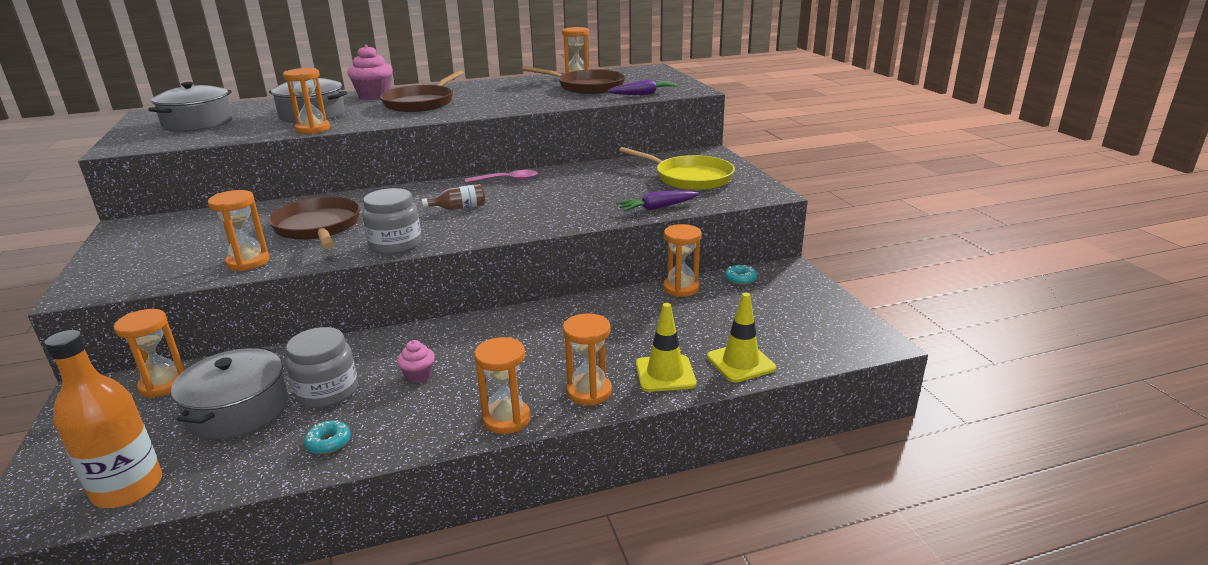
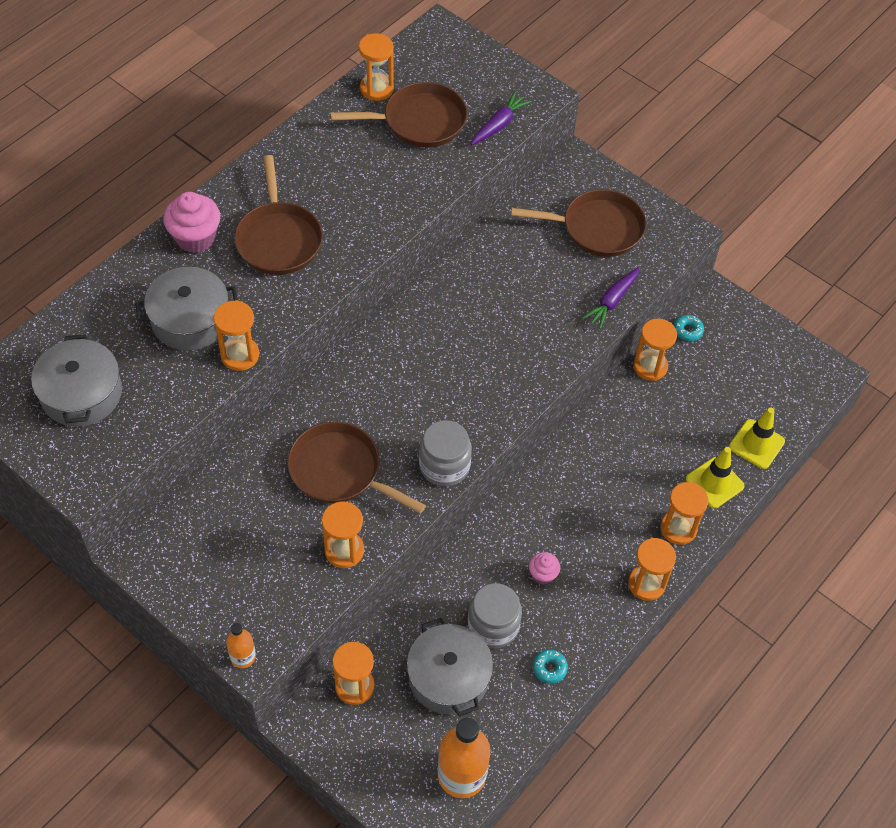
camera: 35 degrees left, 30 degrees up
brown bottle [421,184,485,210] -> none
pink spoon [465,170,537,183] -> none
yellow pan [619,147,735,190] -> brown pan [511,189,647,257]
none -> orange bottle [226,623,256,668]

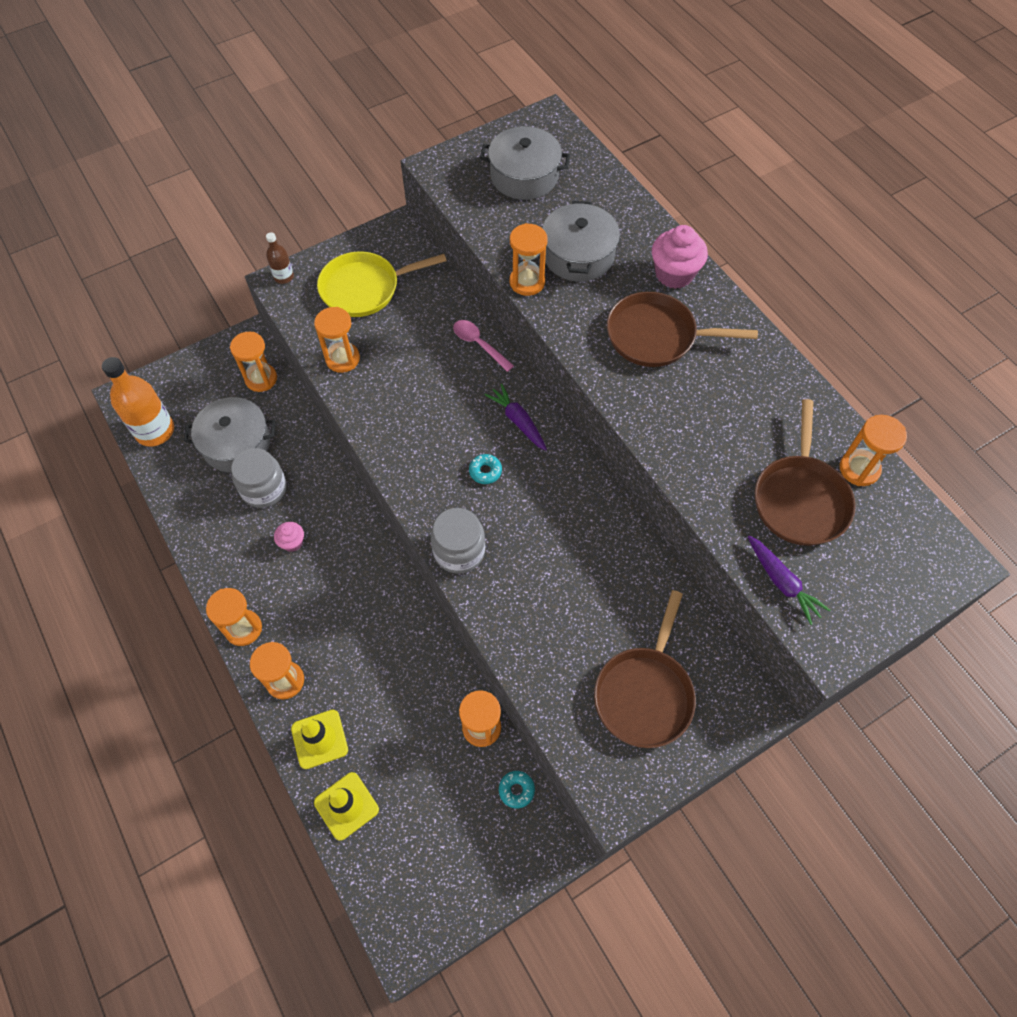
camera: 110 degrees right, 5 degrees up
orange bottle [226,623,256,668] -> brown bottle [266,232,294,284]
brown pan [288,422,426,514] -> none
grey jar [419,420,472,487] -> grey jar moved to [431,508,485,574]
turquoise donut [533,650,568,684] -> turquoise donut moved to [469,454,502,484]
purple carrot [582,268,639,329] -> purple carrot moved to [485,384,547,451]
none -> yellow pan [317,251,447,317]
none -> pink spoon [453,320,514,372]

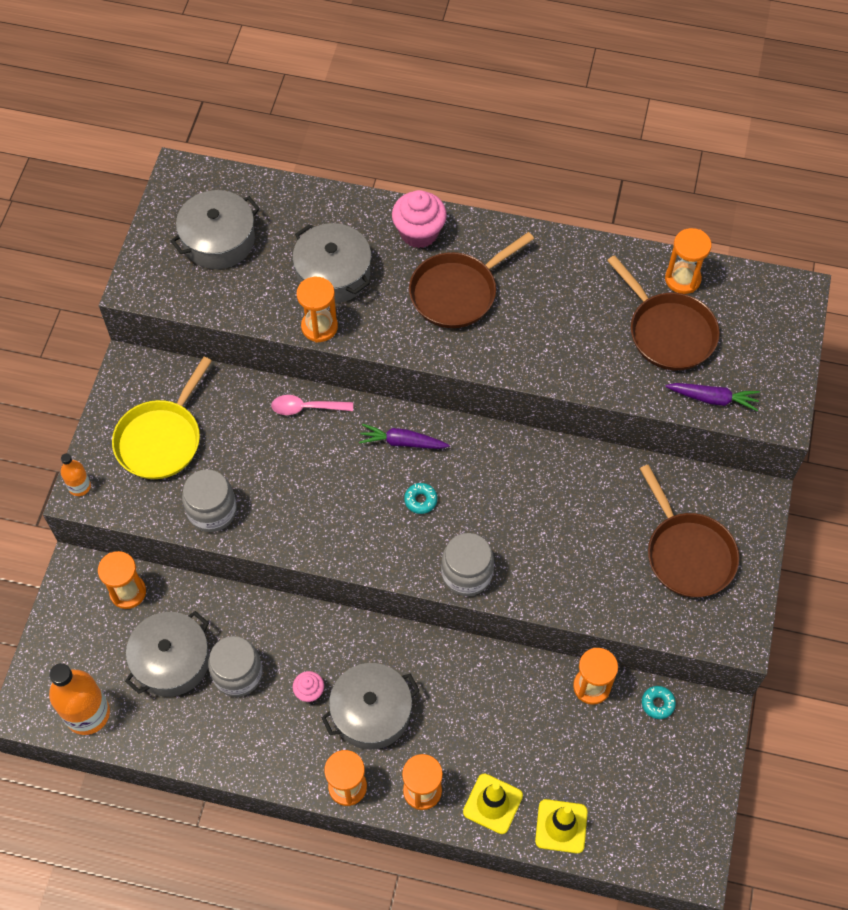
camera: 45 degrees left, 0 degrees up
brown bottle [266,232,294,284] -> orange bottle [60,453,91,496]
orange hourglass [314,307,360,373] -> grey jar [182,469,237,532]
none -> grey pot [321,663,420,750]

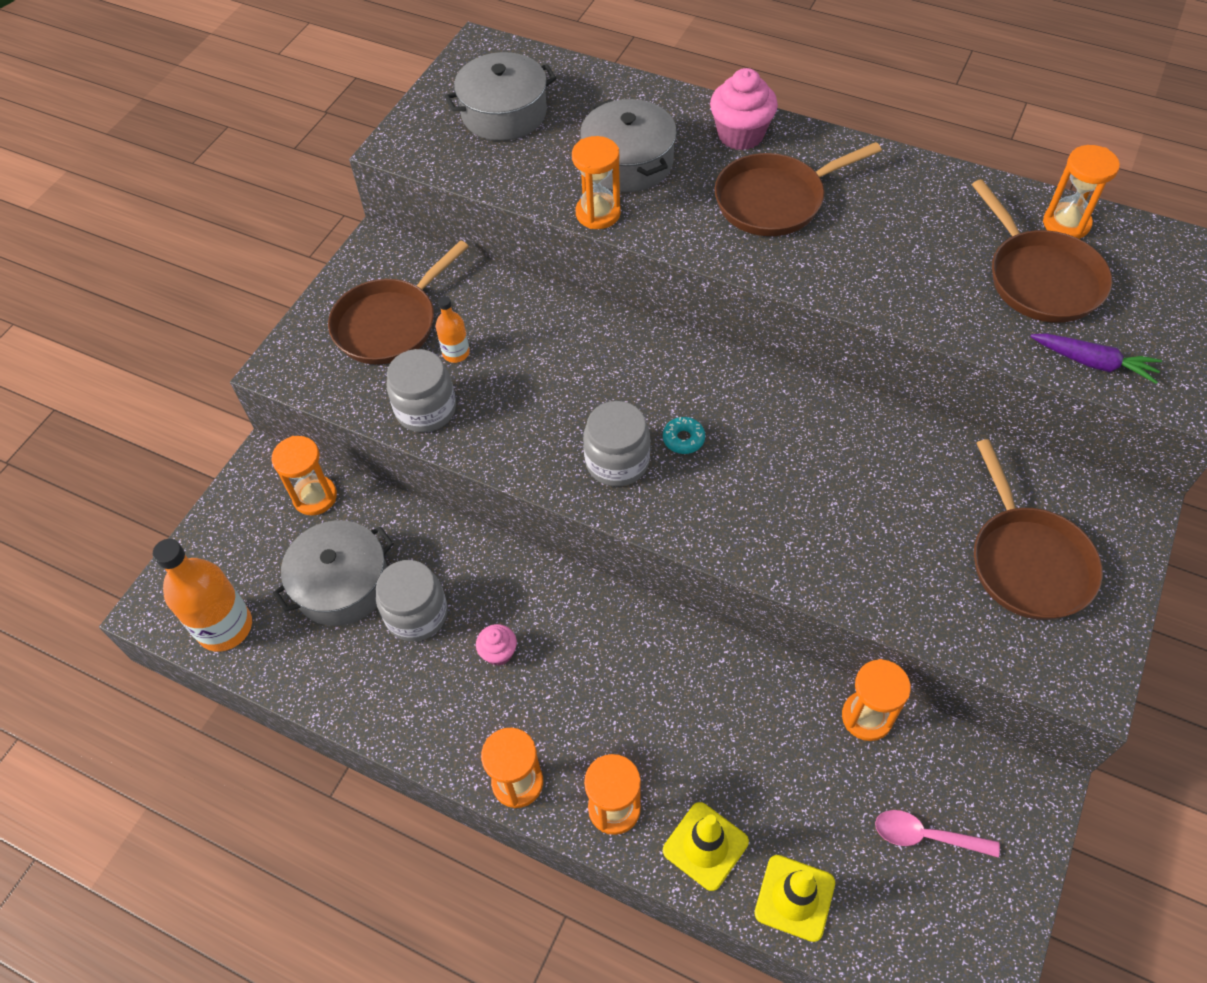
camera: 15 degrees right, 5 degrees down
orange bottle [60,453,91,496] -> orange bottle moved to [436,296,470,363]
yellow pan [112,357,212,479] -> brown pan [328,240,469,365]
pink spoon [271,395,353,415] -> pink spoon moved to [875,810,1000,858]
grey pot [321,663,420,750] -> none
purple carrot [359,424,449,449] -> none
grey jar [441,533,494,596] -> grey jar moved to [583,401,650,486]
turquoise donut [642,686,676,719] -> none

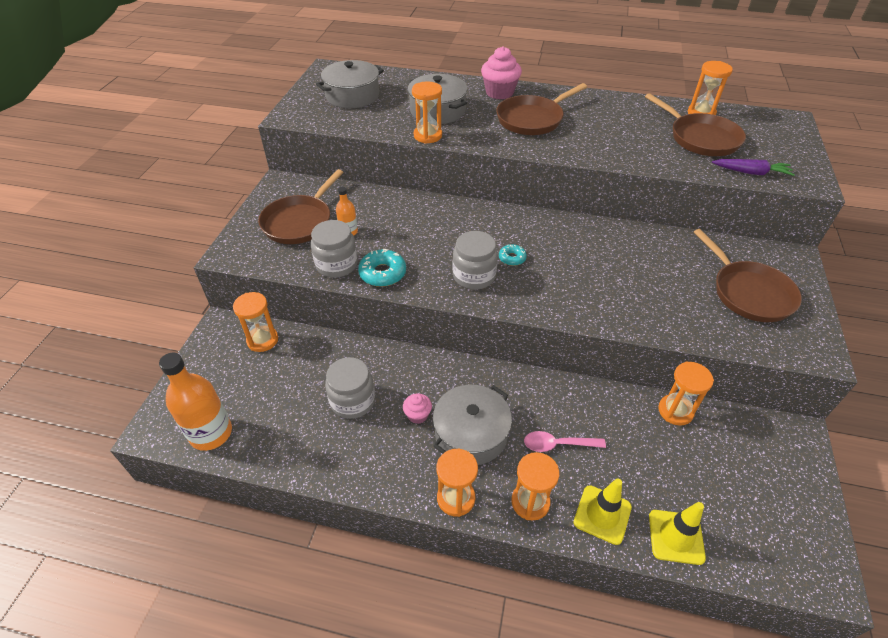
camera: 15 degrees left, 10 degrees down
grey pot [273,520,394,626] -> grey pot moved to [433,385,512,465]
pink spoon [875,810,1000,858] -> pink spoon moved to [524,431,606,452]
none -> turquoise donut [358,249,406,287]

